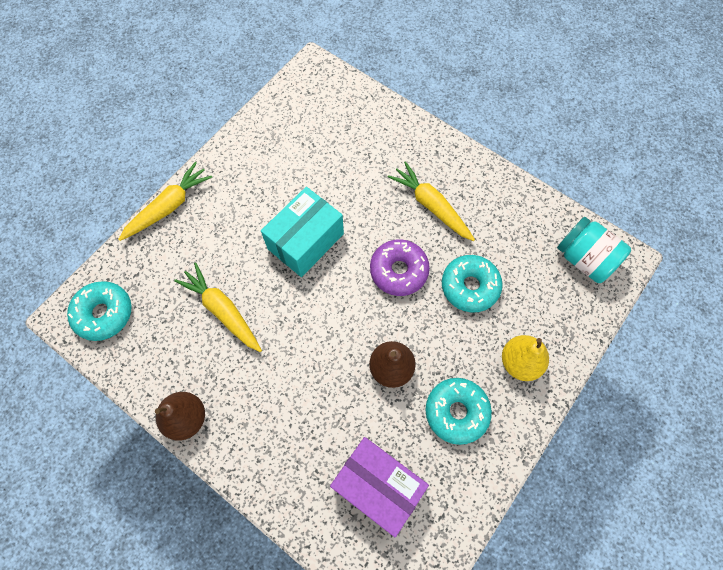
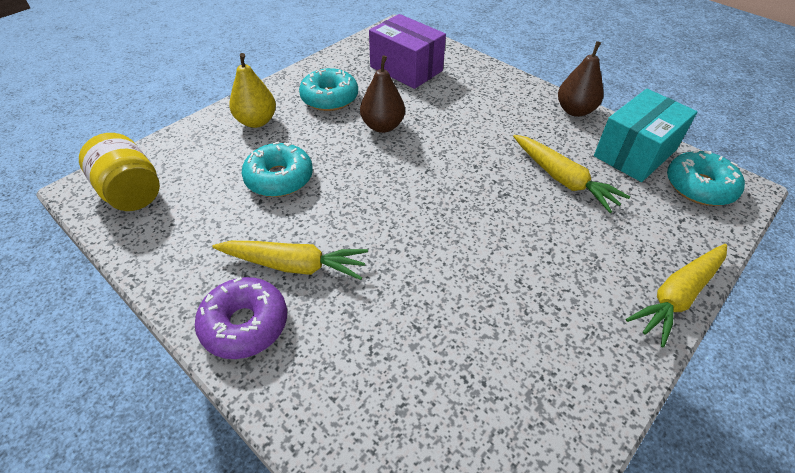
camera: 175 degrees left, 20 degrees down
turquoise box [261,187,344,277] -> turquoise box moved to [594,89,697,182]
purple donut [370,239,430,296] -> purple donut moved to [195,277,287,359]
yellow carrot [388,161,475,241] -> yellow carrot turned 45 degrees counterclockwise [212,241,368,280]
turquoise jar [557,217,631,283] -> yellow jar [79,133,160,211]

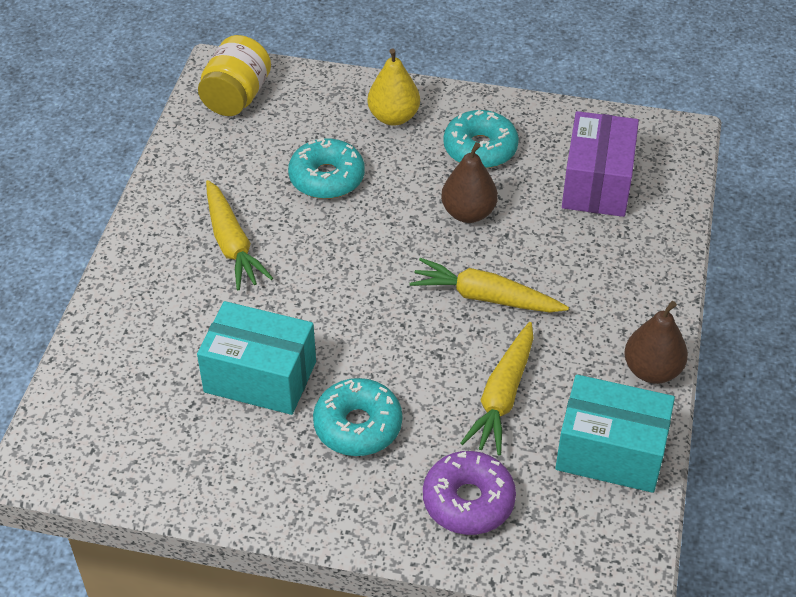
camera: 60 degrees right, 0 degrees up
purple donut [195,277,287,359] -> purple donut moved to [423,451,516,535]
yellow carrot [626,244,727,347] -> yellow carrot moved to [410,258,569,313]
turquoise donut [667,150,745,206] -> turquoise donut moved to [313,378,402,456]
none -> turquoise box [197,301,316,415]

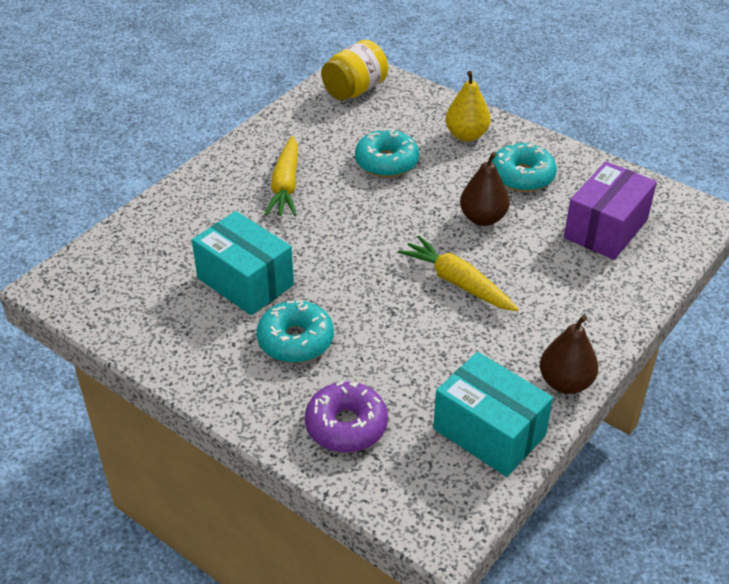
camera: 25 degrees right, 5 degrees down
yellow carrot [461,322,534,456] -> none

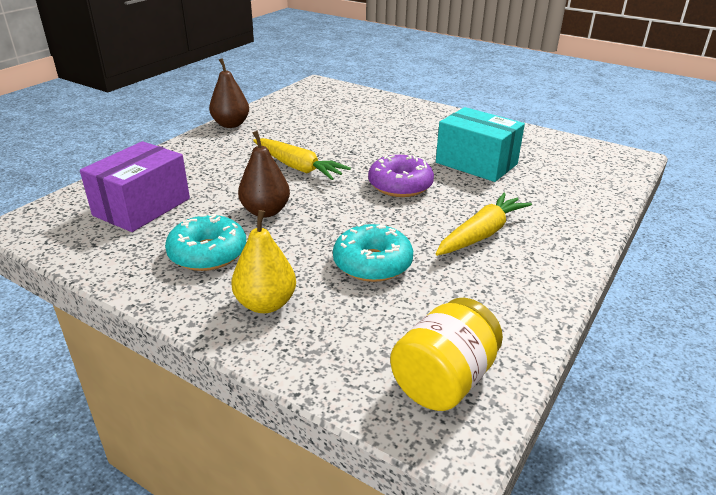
camera: 175 degrees right, 10 degrees down
turquoise donut [257,300,334,363] -> none
yellow carrot [264,136,298,216] -> yellow carrot turned 45 degrees clockwise [435,193,532,256]
purple donut [305,381,388,453] -> purple donut moved to [368,155,434,197]
turquoise box [433,352,553,477] -> none

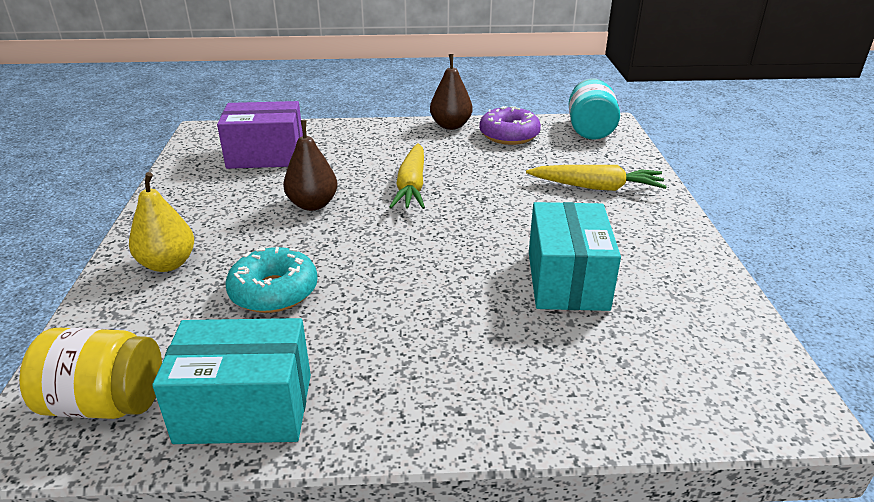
camera: 55 degrees right, 0 degrees up
turquoise donut [165,214,246,271] -> none
purple donut [368,155,434,197] -> purple donut moved to [479,106,541,145]
yellow carrot [435,193,532,256] -> yellow carrot moved to [526,165,667,191]
none -> turquoise box [152,318,311,444]
none -> turquoise jar [569,79,620,140]

